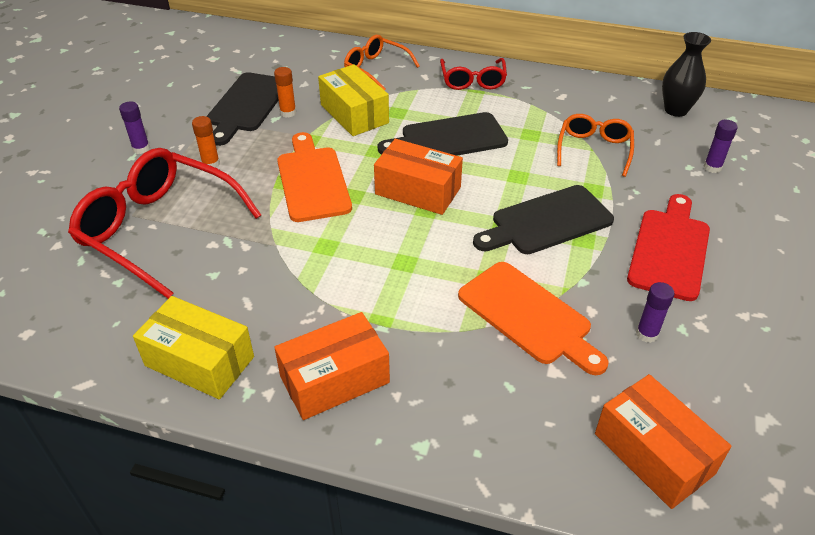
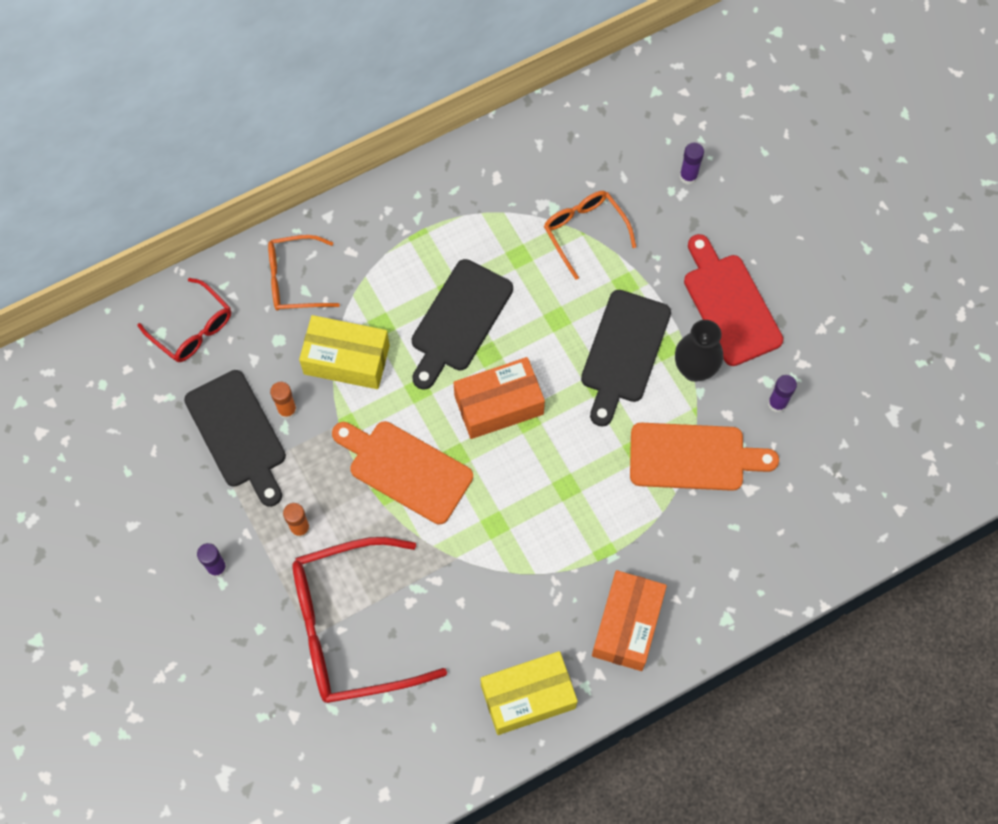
camera: 45 degrees left, 25 degrees up
red glasses [440,58,507,90] -> red glasses moved to [137,278,231,362]
orange box [595,374,732,509] -> none
black vase [662,32,711,117] -> black vase moved to [675,320,723,382]

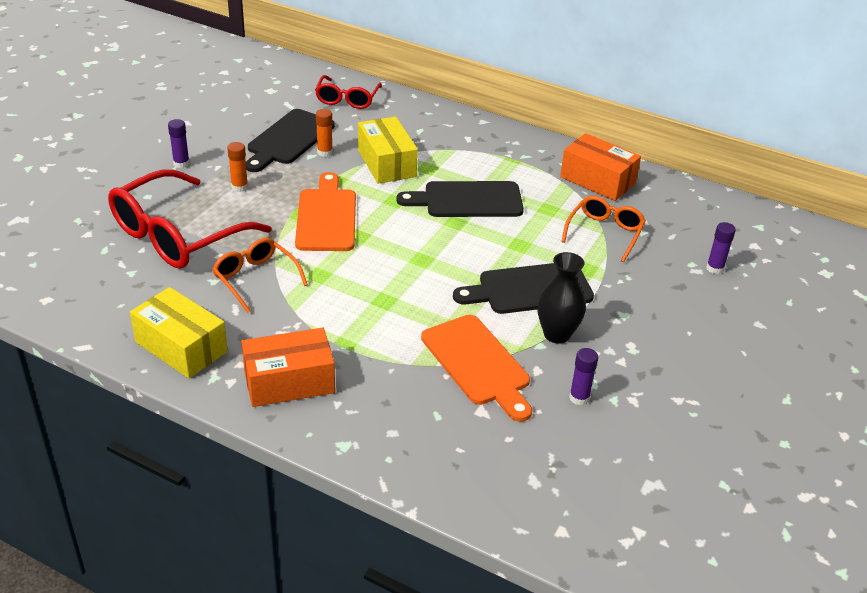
camera: 55 degrees right, 30 degrees down
orange glasses [268,235,340,311] -> orange glasses moved to [212,238,308,313]
red glasses [293,537,447,703] -> red glasses turned 90 degrees counterclockwise [108,169,272,269]
orange box [453,357,545,439] -> orange box moved to [560,133,641,201]
red cutting board [684,234,783,366] -> none

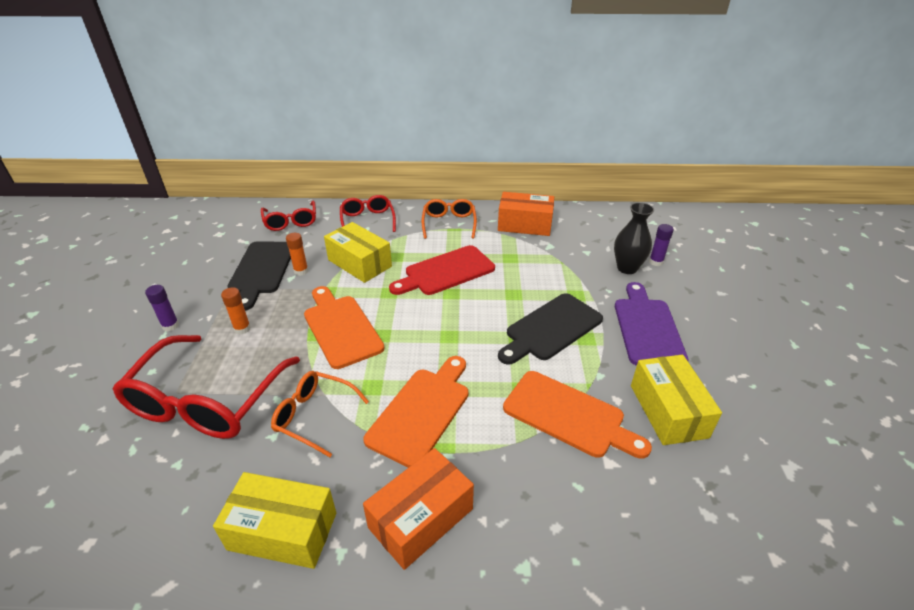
camera: 25 degrees left, 0 degrees up
black cutting board [396,181,524,217] -> red cutting board [389,245,495,295]
black vase [537,252,586,344] -> black vase moved to [614,202,654,274]
orange glasses [561,196,646,262] -> orange glasses moved to [422,199,477,239]
purple glue stick [569,348,598,405] -> yellow box [631,355,722,445]
none -> red glasses [340,195,396,232]
none -> orange cutting board [363,356,468,468]
none -> purple cutting board [615,282,689,365]

